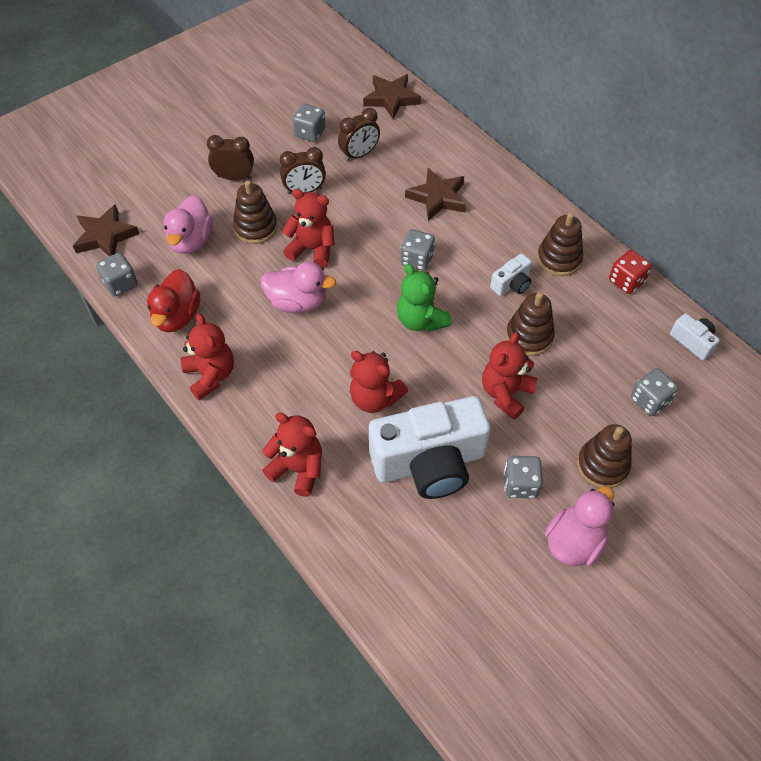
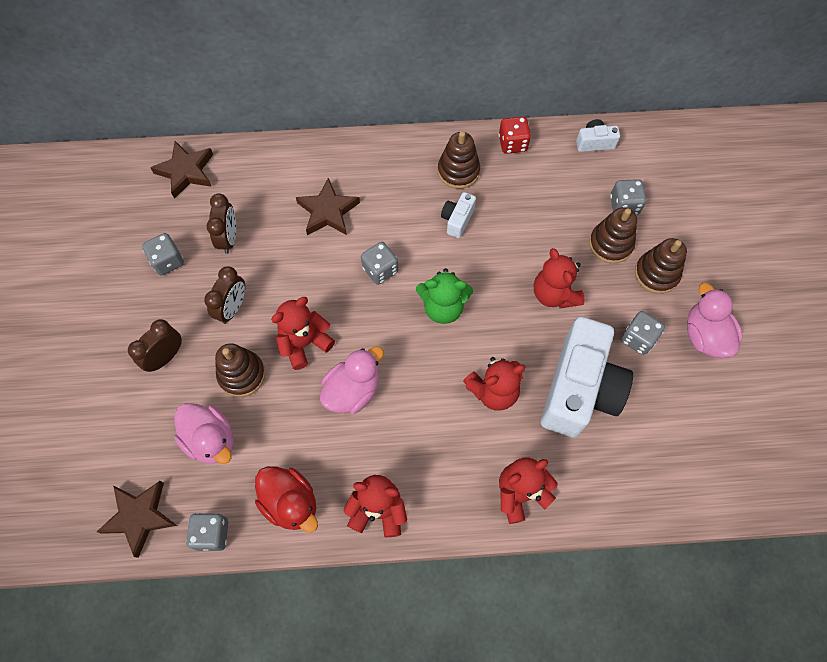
camera: 55 degrees left, 10 degrees up
white camera [490,254,532,296] -> white camera turned 150 degrees counterclockwise [441,192,476,238]
brown stacking toy [506,292,555,356] -> brown stacking toy moved to [589,207,637,264]

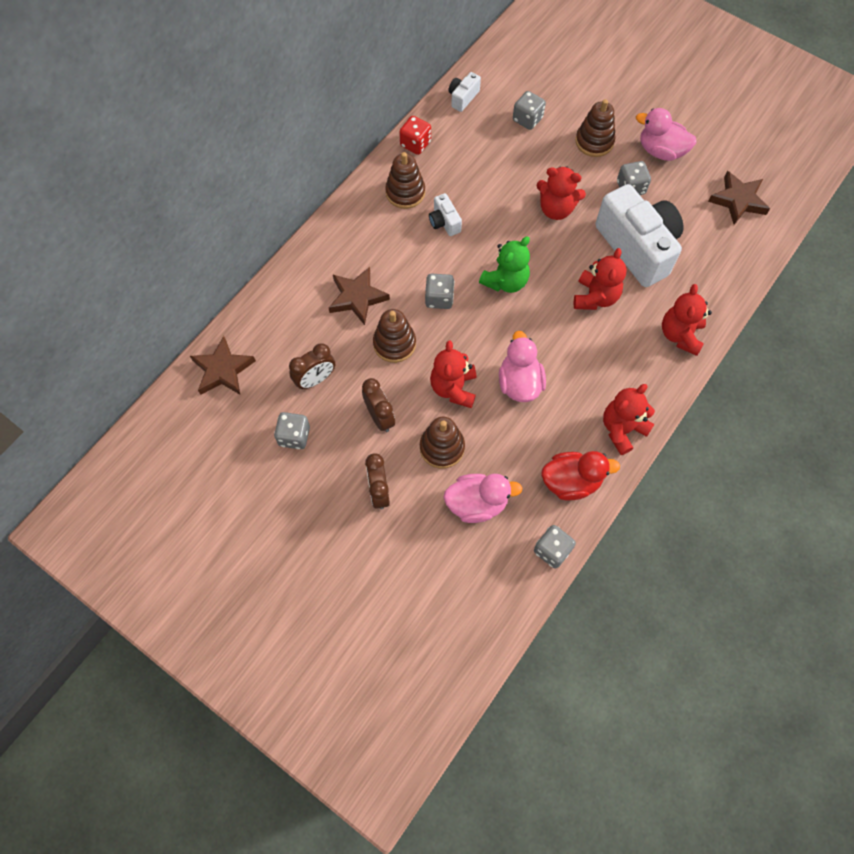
camera: 50 degrees left, 0 degrees up
brown star [97,481,177,558] -> brown star moved to [708,171,770,225]
brown clock [206,193,236,254] -> brown clock turned 105 degrees clockwise [289,343,335,389]
brown stacking toy [589,207,637,264] -> brown stacking toy moved to [373,309,416,363]

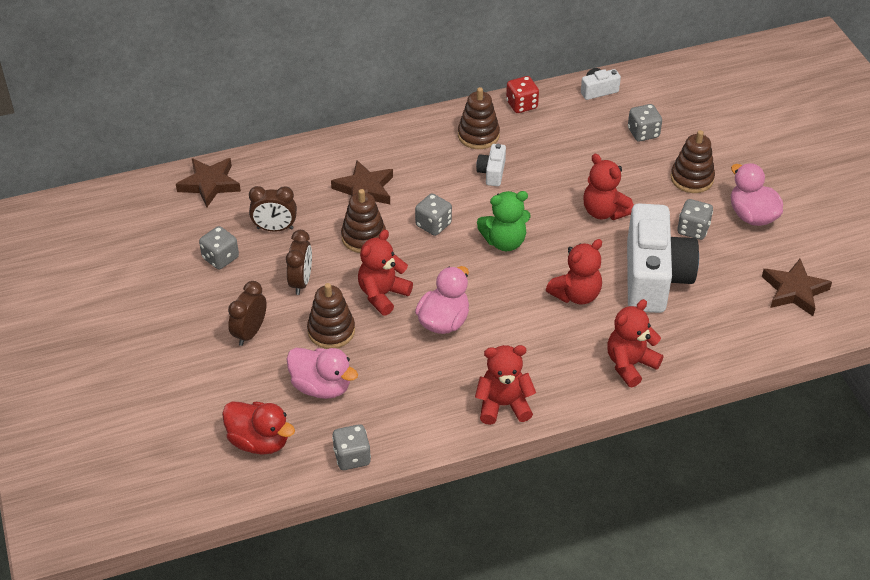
camera: 35 degrees right, 20 degrees down
red duck [541,451,620,500] -> red duck moved to [222,401,295,455]

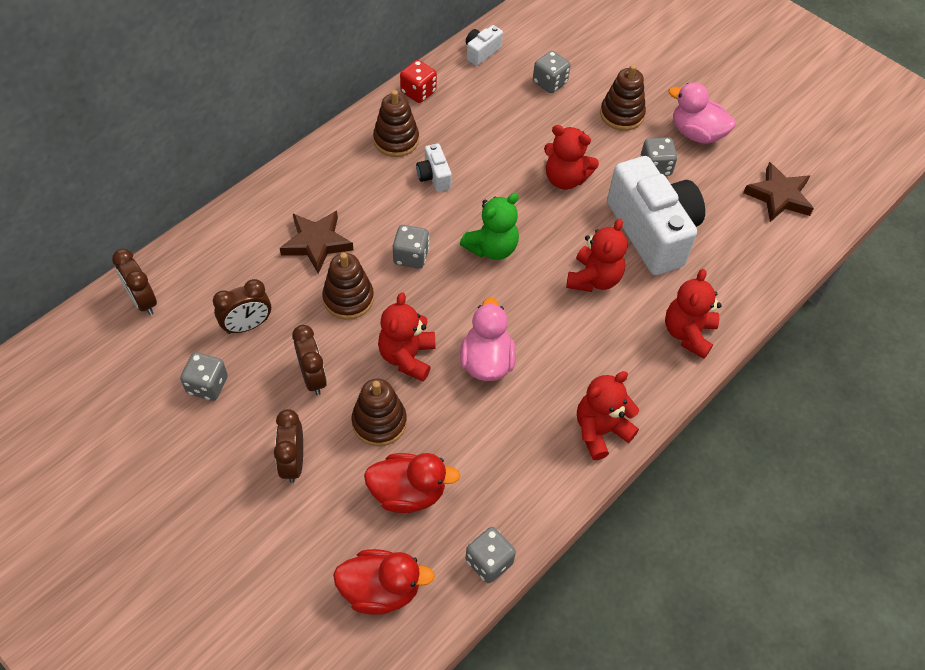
camera: 30 degrees left, 10 degrees up
brown star [176,158,241,208] -> brown clock [112,249,157,315]
pink duck [287,348,358,399] -> red duck [364,453,460,513]

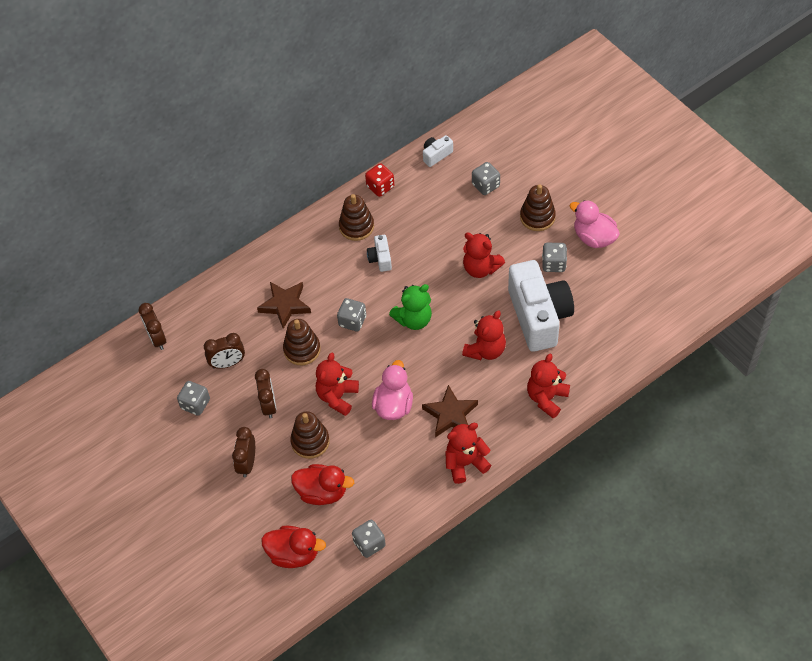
camera: 15 degrees right, 0 degrees up
brown star [743,162,814,222] -> brown star moved to [422,385,478,437]

